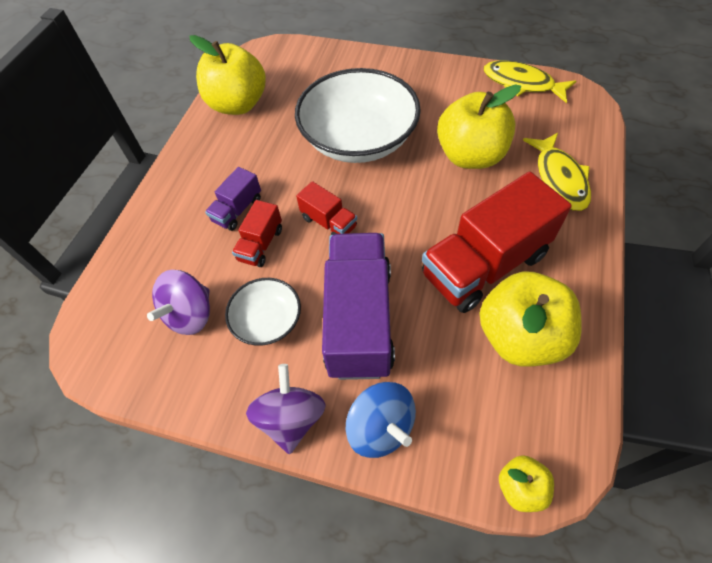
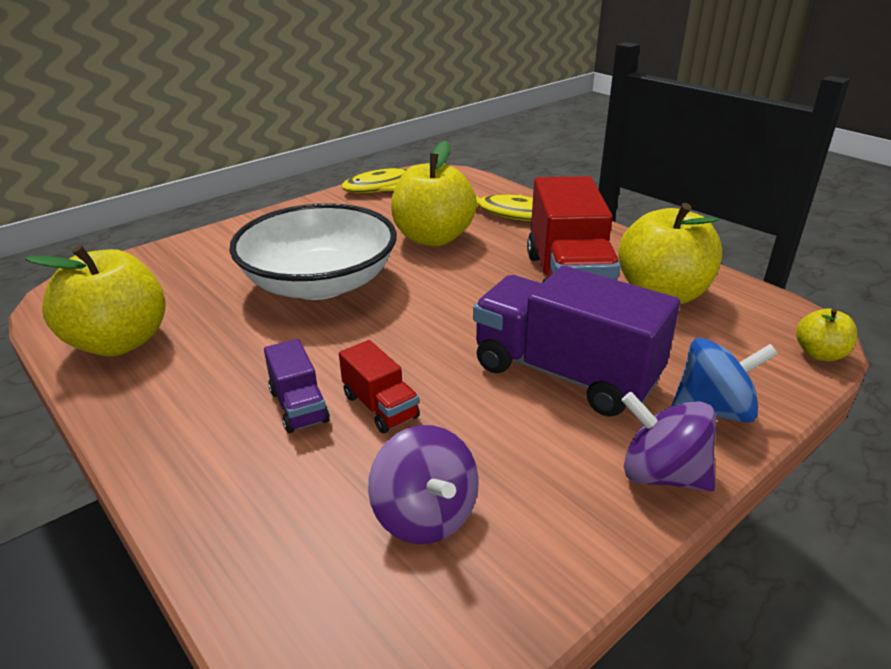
camera: 60 degrees left, 25 degrees down
white bowl [225,278,301,346] -> none
red truck [296,181,357,235] -> none

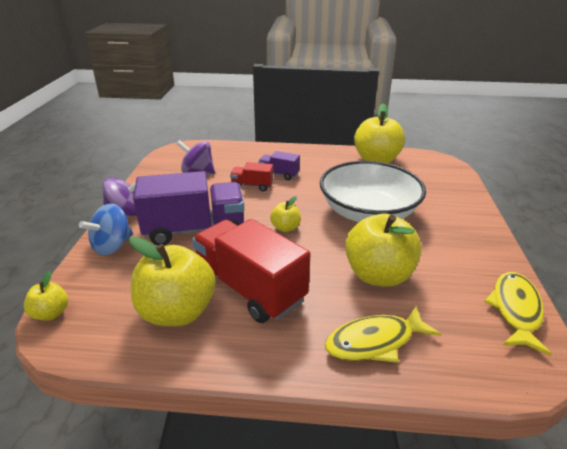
camera: 135 degrees right, 0 degrees up
none -> yellow apple [270,196,301,232]

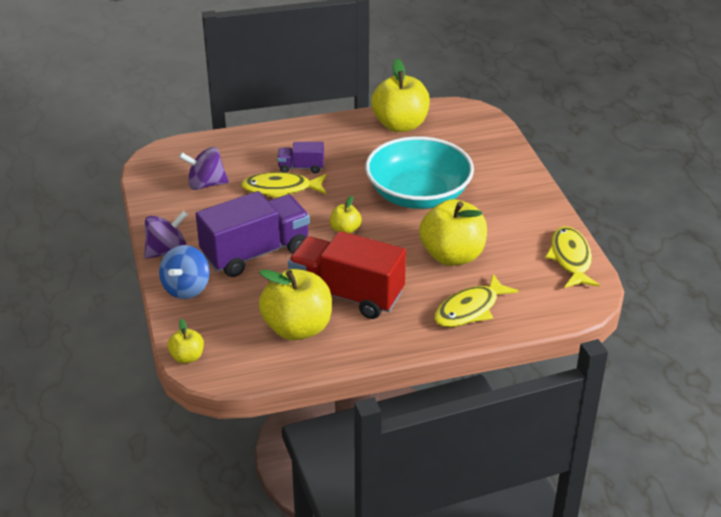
camera: 20 degrees left, 5 degrees up
red truck [230,162,273,192] -> yellow fish [241,172,326,198]
white bowl [320,161,426,222] -> turquoise bowl [365,136,474,209]

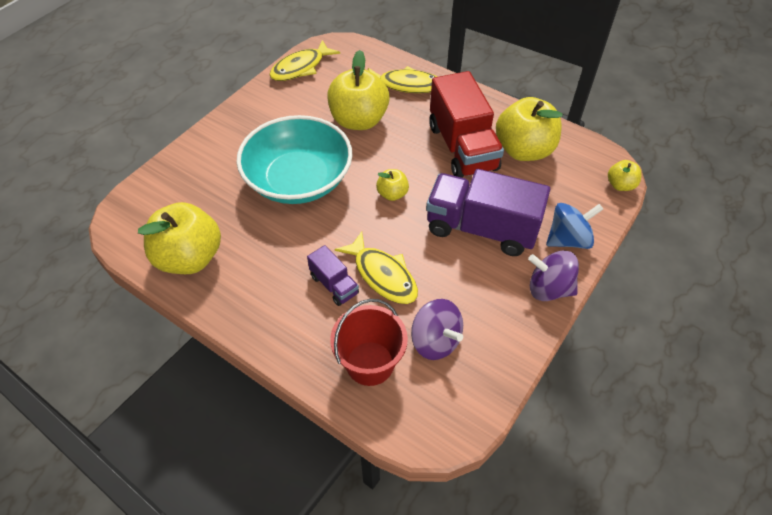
camera: 130 degrees left, 15 degrees up
none -> red bucket [330,299,408,386]

